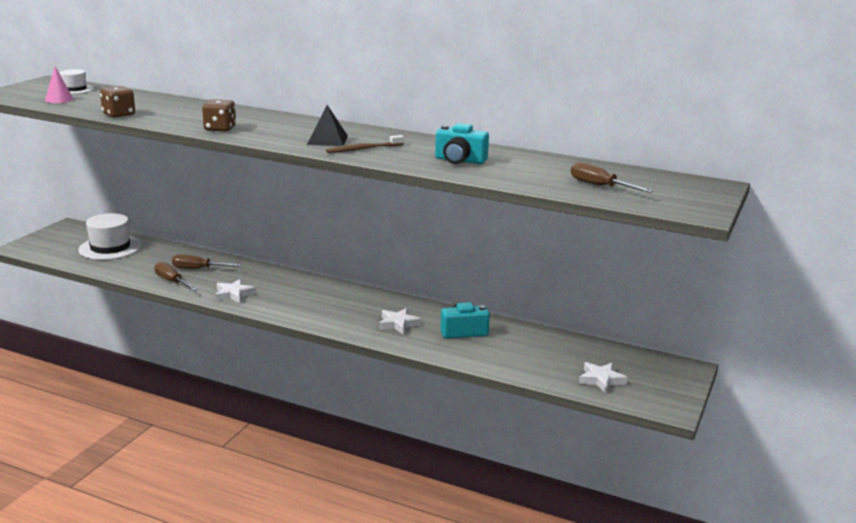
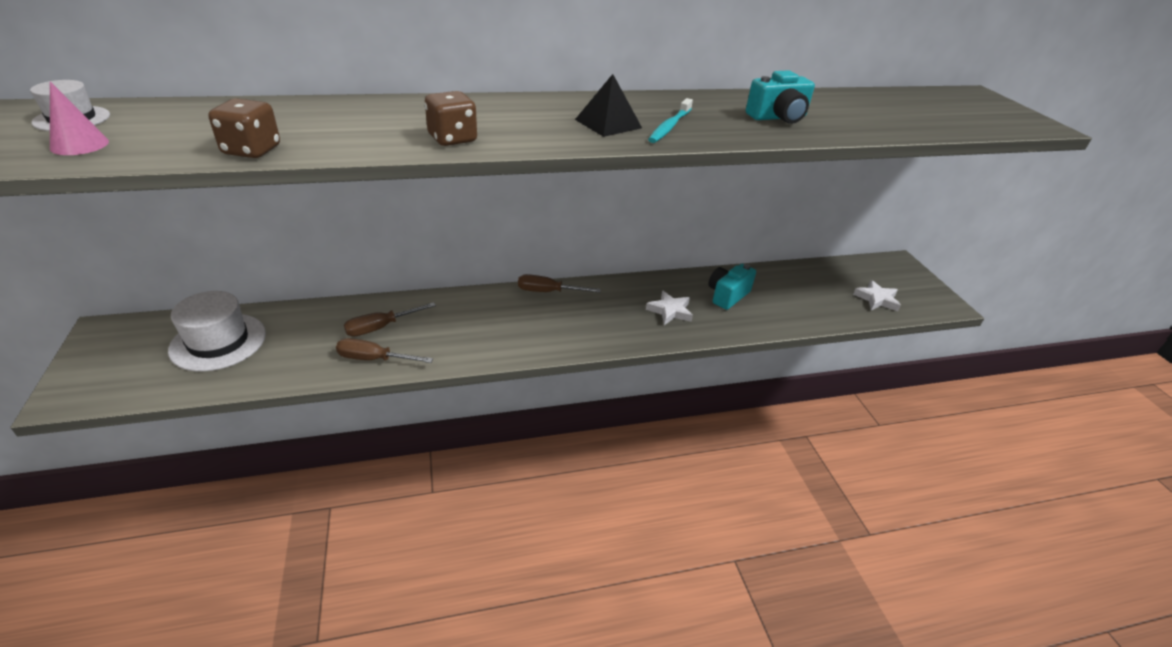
camera: 40 degrees left, 15 degrees up
white star [215,279,256,303] -> none
brown toothbrush [326,135,404,153] -> turquoise toothbrush [648,98,693,143]
brown screwdriver [571,162,653,193] -> brown screwdriver moved to [518,274,601,293]

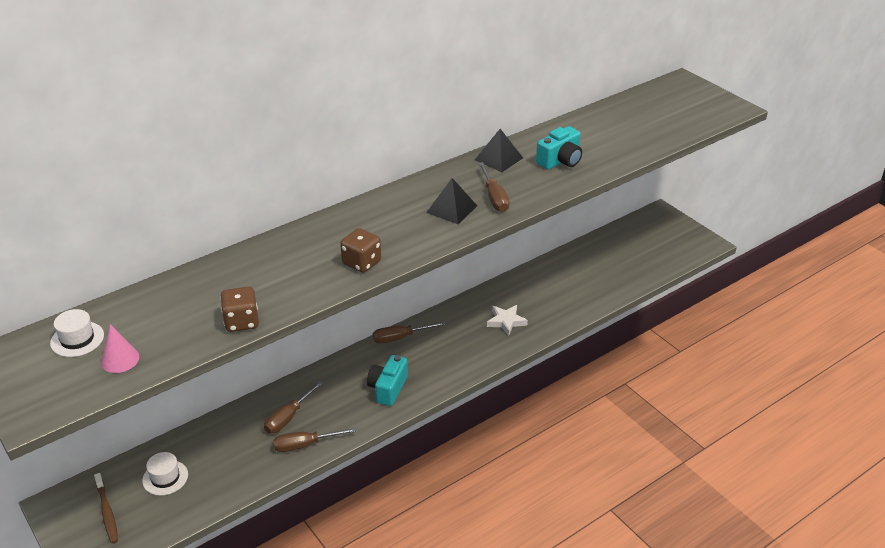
camera: 20 degrees left, 0 degrees up
white hat [168,291,266,372] -> white hat [142,452,188,496], size x0.58
turquoise toothbrush [648,98,693,143] -> brown screwdriver [478,162,510,212]
turquoise camera [708,264,756,310] -> turquoise camera moved to [367,355,408,406]
white star [853,280,901,311] -> none
none -> brown toothbrush [94,473,118,544]
none -> black pyramid [475,129,523,172]

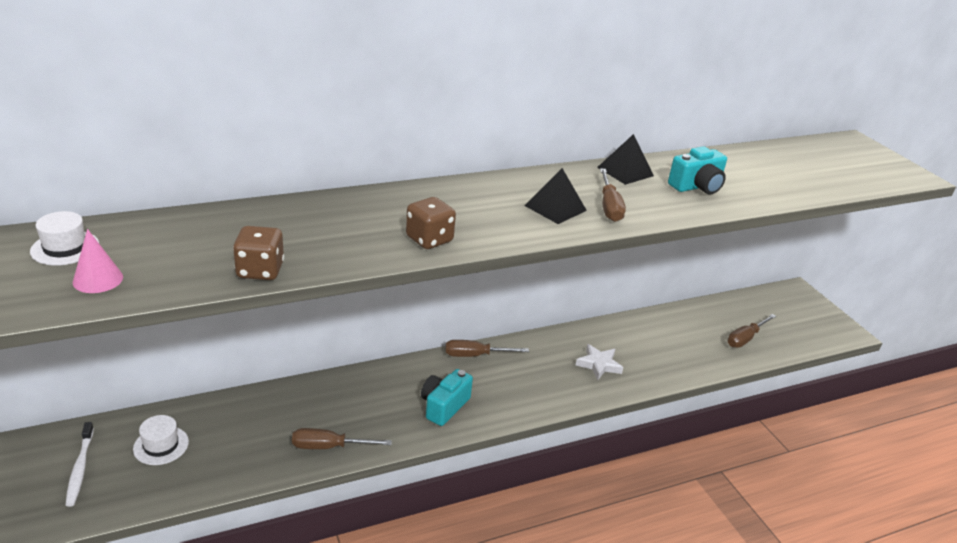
camera: 10 degrees right, 5 degrees down
brown toothbrush [94,473,118,544] -> white toothbrush [66,422,94,507]
brown screwdriver [264,381,323,434] -> brown screwdriver moved to [728,314,776,348]

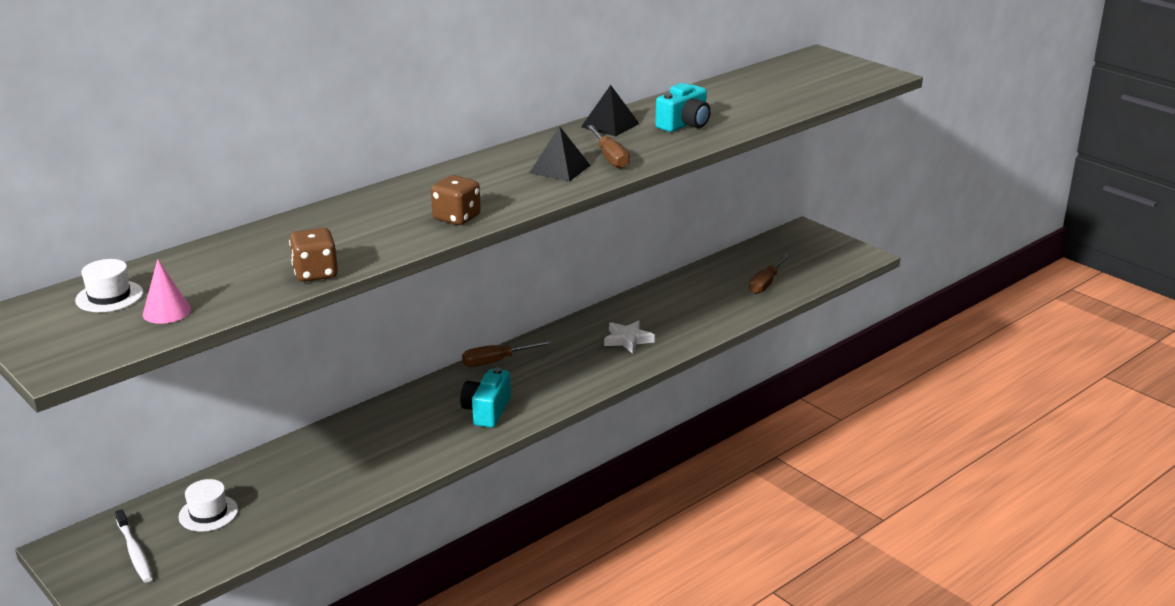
camera: 15 degrees left, 5 degrees down
brown screwdriver [292,428,392,449] -> none

